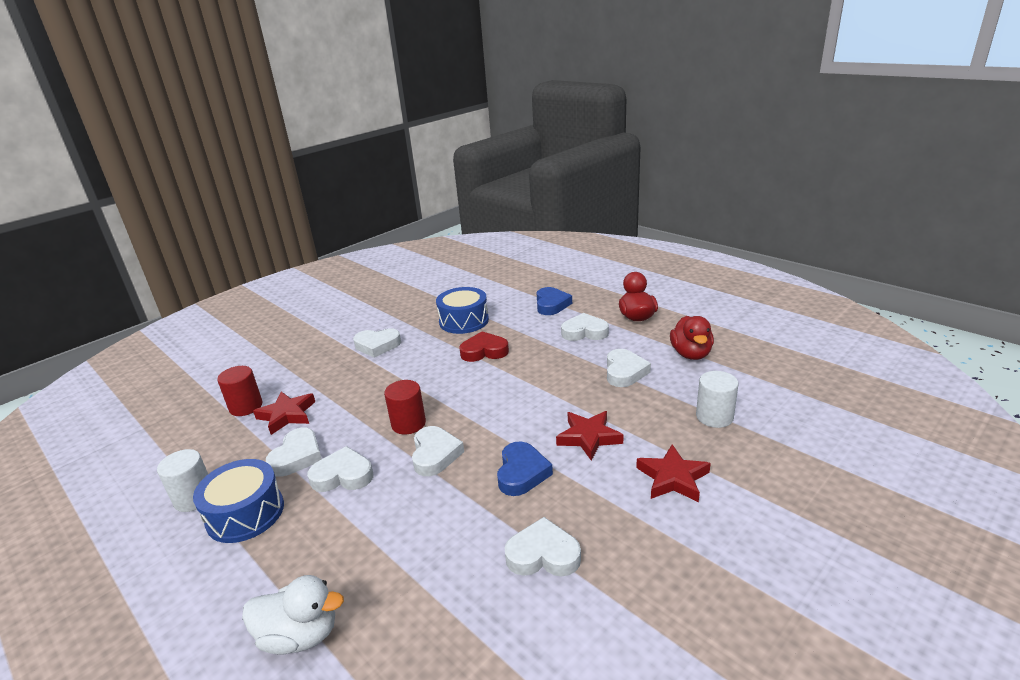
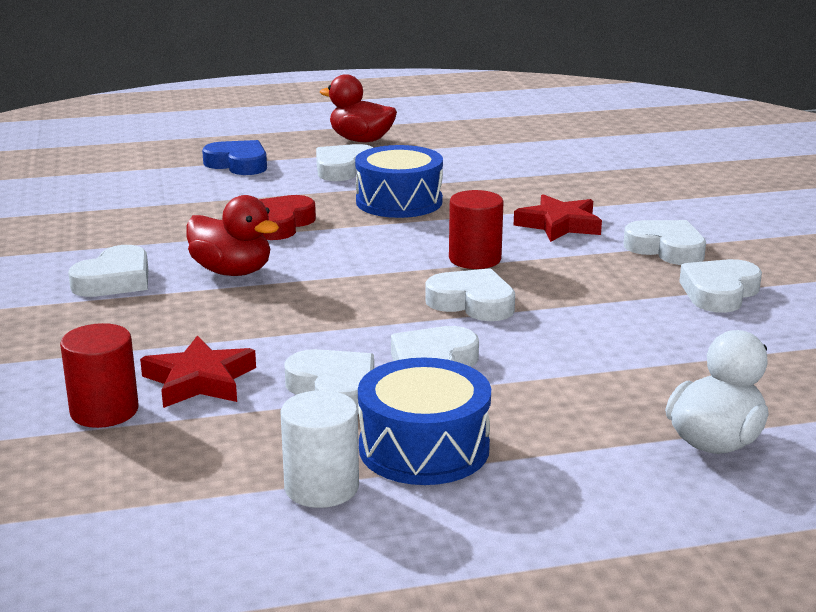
camera: 60 degrees left, 5 degrees down
red cylinder [384,380,426,435] -> red cylinder moved to [449,190,504,269]
blue drum [436,287,489,334] -> blue drum moved to [355,145,443,218]
blue heart [497,441,553,496] -> none
white heart [607,349,651,387] -> white heart moved to [624,220,706,265]
red star [636,444,711,502] -> none
red duck [670,316,714,360] -> red duck moved to [186,195,279,276]
white cylinder [696,371,739,428] -> none

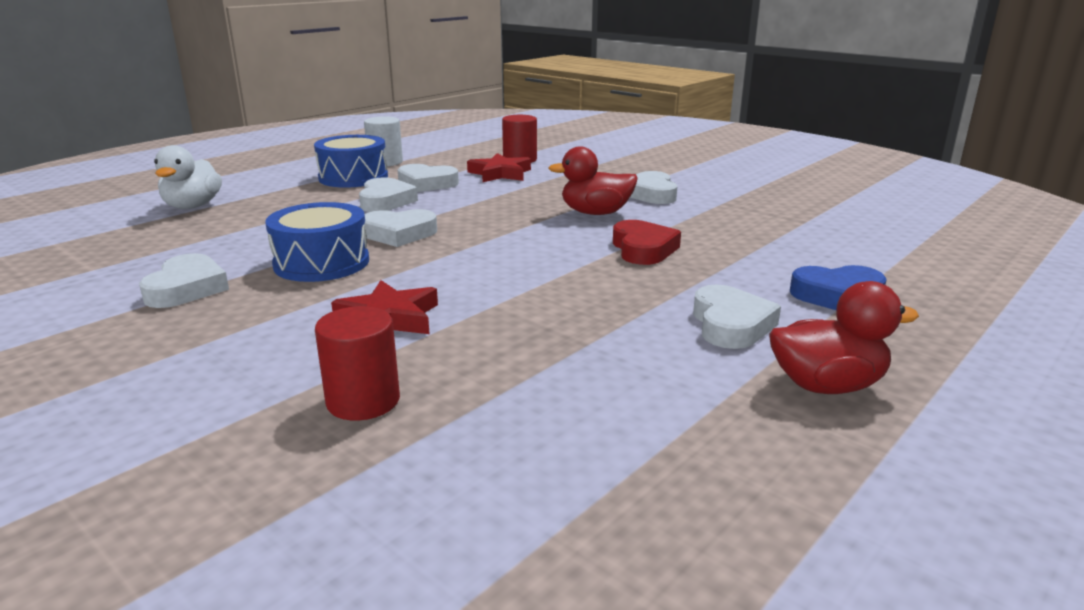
camera: 145 degrees right, 0 degrees up
blue drum [355,145,443,218] -> blue drum moved to [265,202,369,282]
red cylinder [449,190,504,269] -> red cylinder moved to [315,306,400,421]
white heart [624,220,706,265] -> none

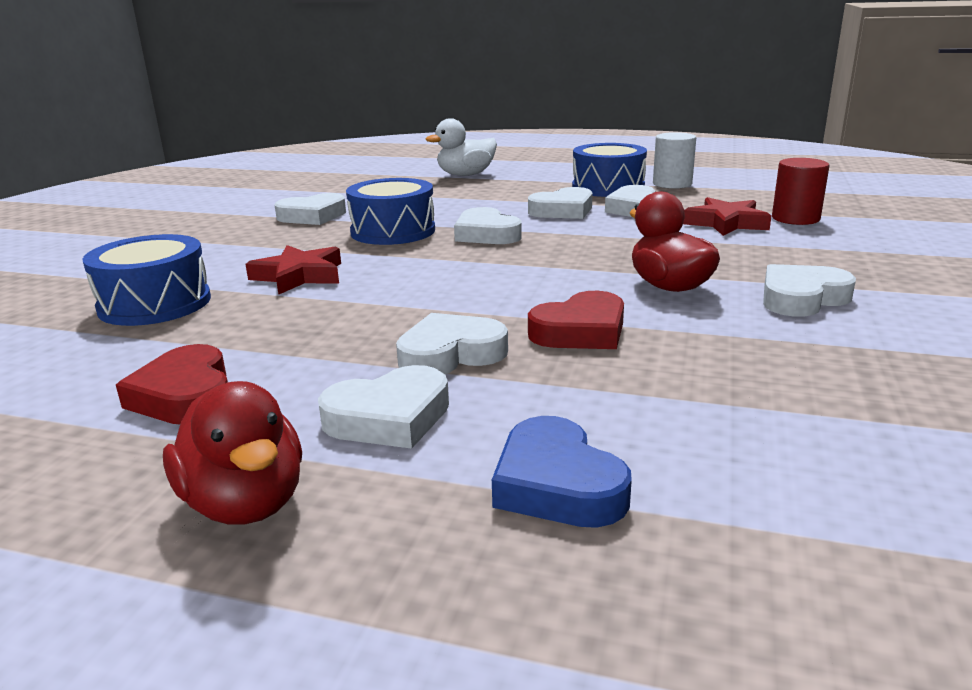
camera: 65 degrees right, 0 degrees up
red cylinder [315,306,400,421] -> blue drum [82,234,211,326]
none -> red heart [116,344,228,424]
none -> white heart [396,313,508,374]

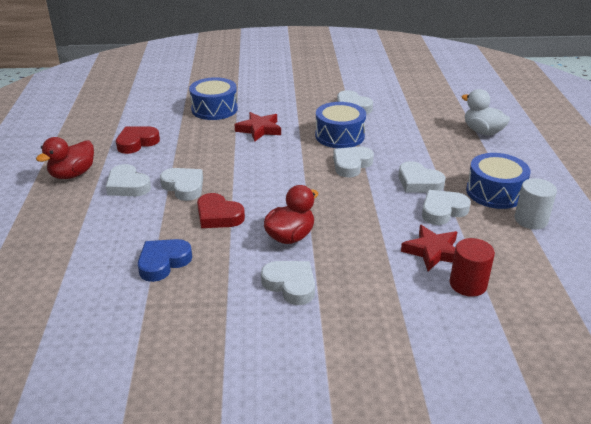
camera: 70 degrees right, 10 degrees up
blue heart [492,416,632,528] -> blue heart moved to [138,239,192,282]

